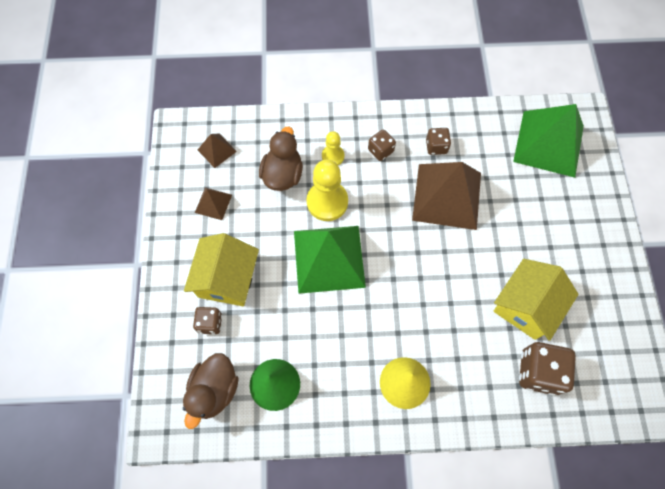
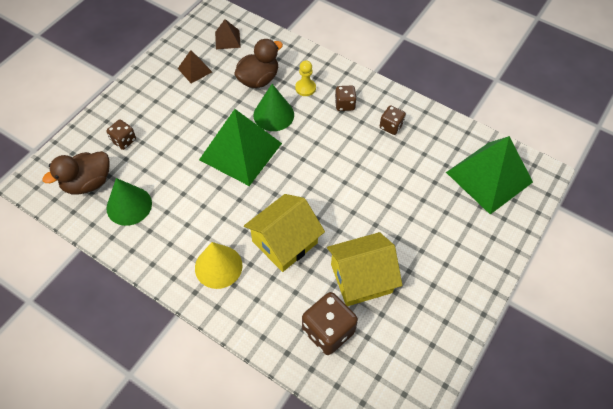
camera: 35 degrees right, 10 degrees down
yellow house [184,233,259,306] -> yellow house moved to [244,194,325,272]
yellow pawn [307,160,348,221] -> green cone [253,84,294,131]
brown pyramid [412,162,481,230] -> none

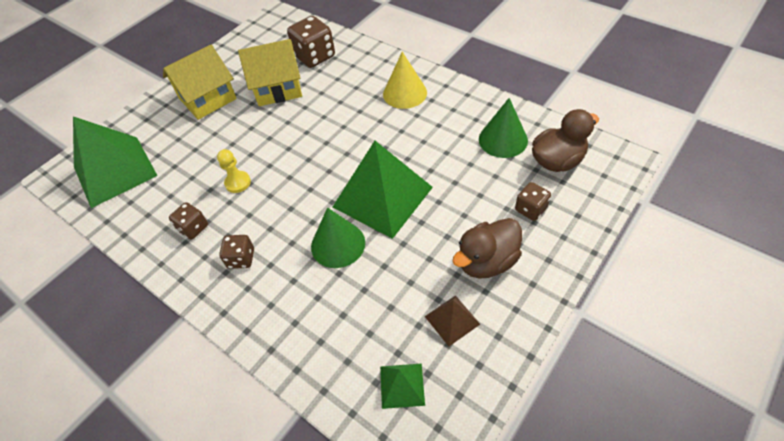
camera: 170 degrees left, 5 degrees down
brown pyramid [215,19,241,49] -> green pyramid [380,363,425,409]
brown duck [234,39,283,88] -> brown duck moved to [453,218,522,279]
yellow house [244,194,325,272] -> yellow house moved to [163,45,237,120]
yellow pawn [295,60,316,96] -> yellow pawn moved to [217,149,251,193]

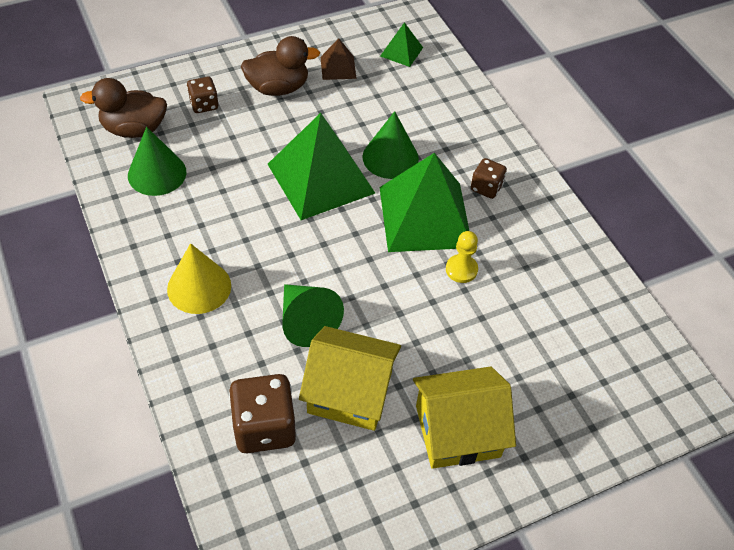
camera: 160 degrees left, 0 degrees up
green pyramid [73,117,158,208] -> green pyramid moved to [379,153,469,252]
brown dice [169,202,208,239] -> none
none -> green cone [283,284,344,347]

